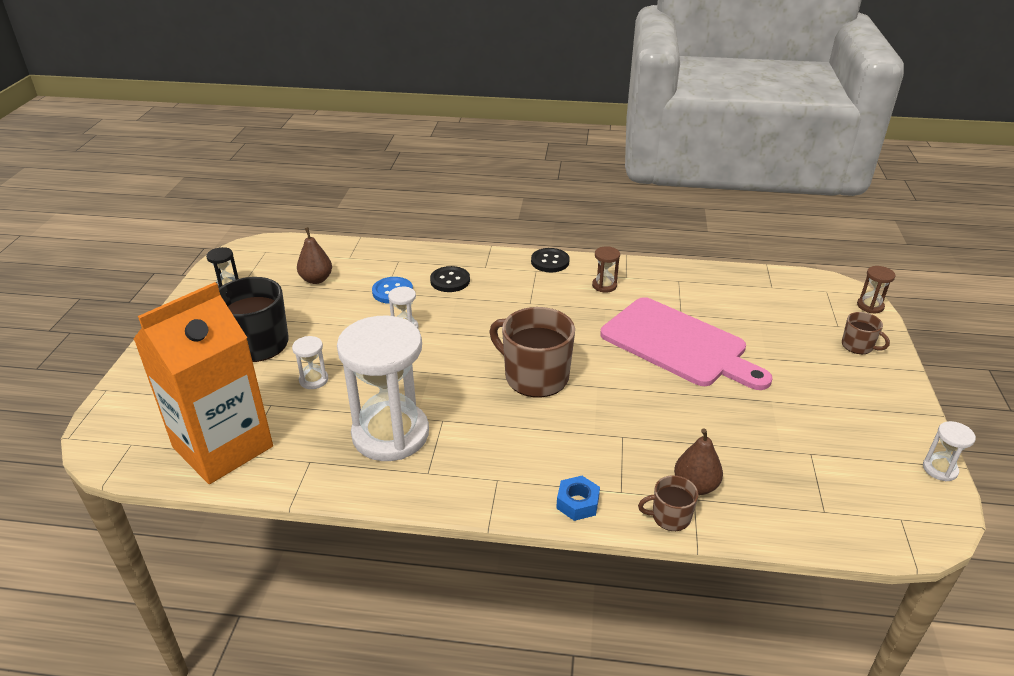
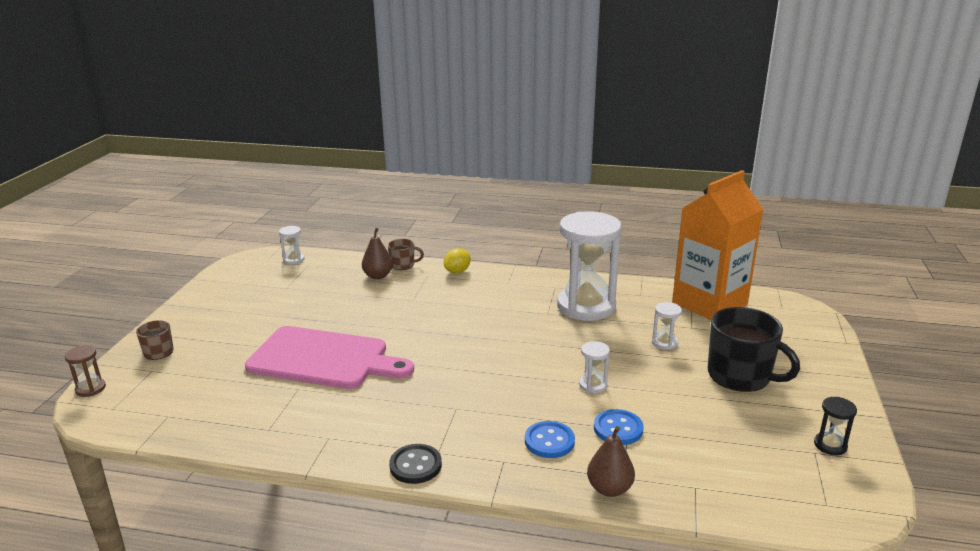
camera: 175 degrees left, 10 degrees down
brown pear [297,227,332,284] -> brown pear moved to [587,426,635,497]
black button [430,266,470,292] -> blue button [525,421,575,458]
brown mug [489,307,575,397] -> none
blue nut [556,476,600,521] -> yellow lemon [444,248,471,273]
brown hourglass [592,246,620,293] -> none
pink cutting board [600,297,773,390] -> pink cutting board turned 150 degrees clockwise [245,326,414,389]
white hourglass [923,421,976,481] -> white hourglass moved to [279,226,305,264]

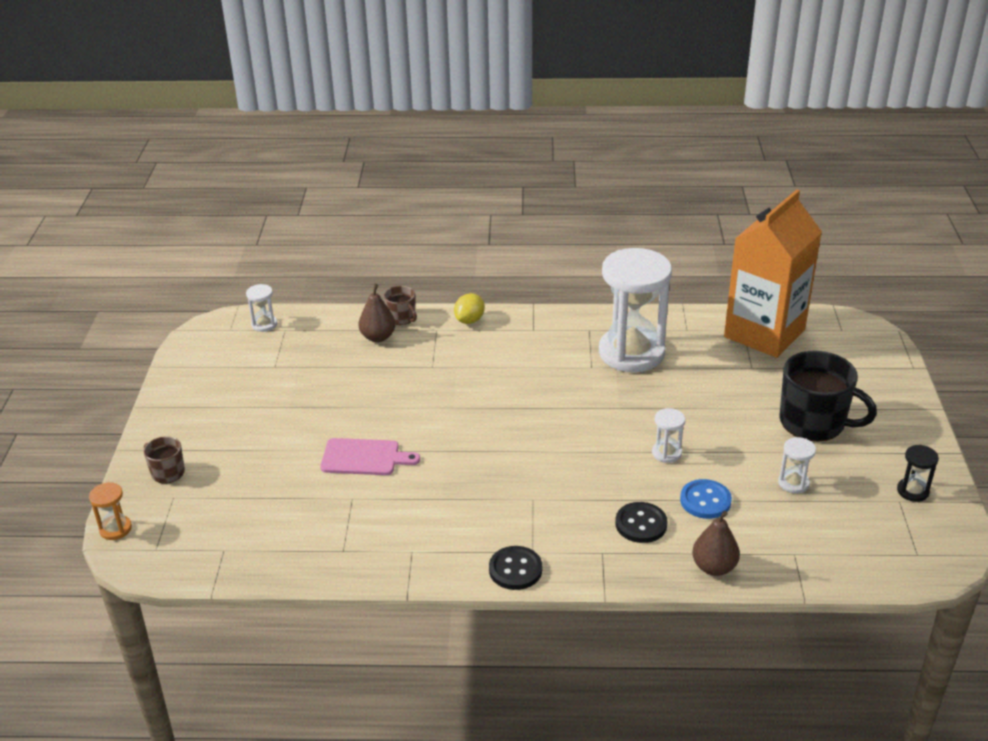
camera: 10 degrees left, 10 degrees up
brown hourglass [65,345,106,397] -> orange hourglass [89,482,132,540]
pink cutting board [245,326,414,389] -> pink cutting board [320,438,420,475], size x0.53
brown mug [388,239,424,270] -> brown mug turned 60 degrees clockwise [384,286,417,325]
blue button [525,421,575,458] -> black button [615,502,668,543]
white hourglass [652,302,682,350] -> white hourglass moved to [778,437,816,493]

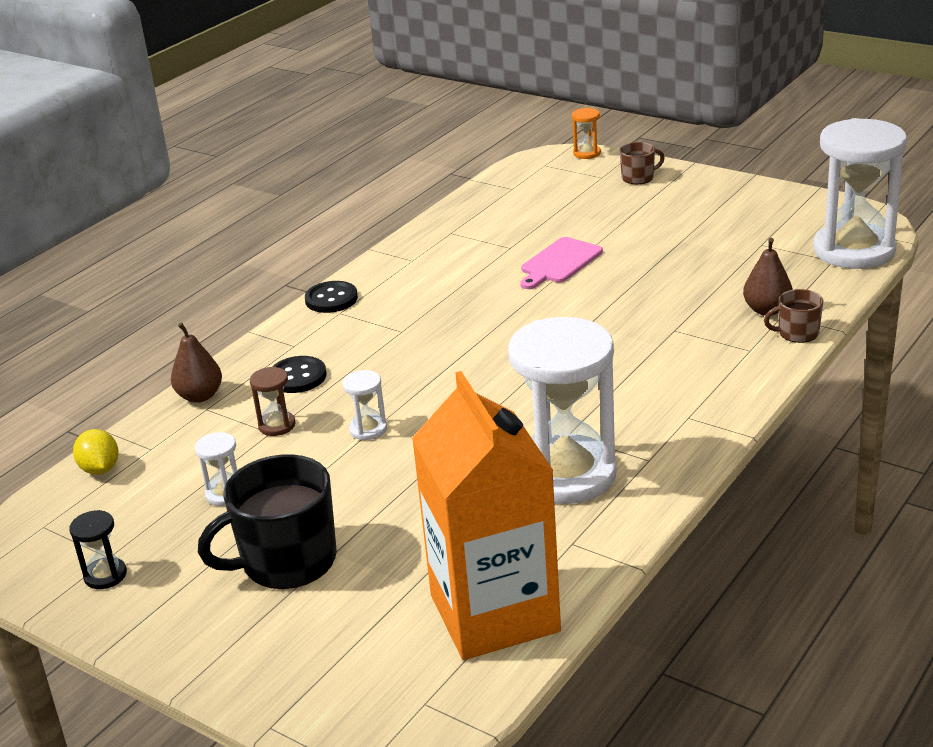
camera: 125 degrees right, 5 degrees down
white hourglass [246,284,277,332] -> white hourglass [813,118,907,269], size x2.46
yellow lemon [454,293,485,324] -> yellow lemon moved to [73,429,119,475]
blue button [680,479,732,519] -> brown hourglass [250,367,296,436]

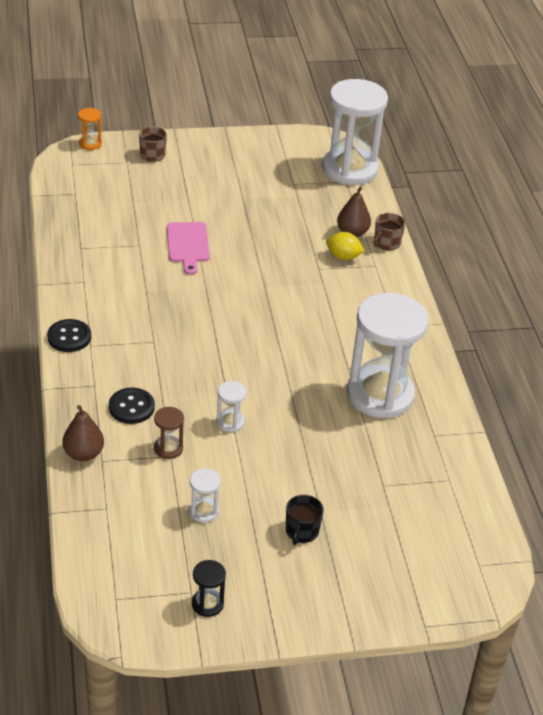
camera: 50 degrees left, 10 degrees up
yellow lemon [73,429,119,475] -> yellow lemon moved to [326,232,365,260]
black mug [198,454,337,589] -> black mug [286,495,324,545], size x0.50
orange carton [412,371,561,660] -> none

